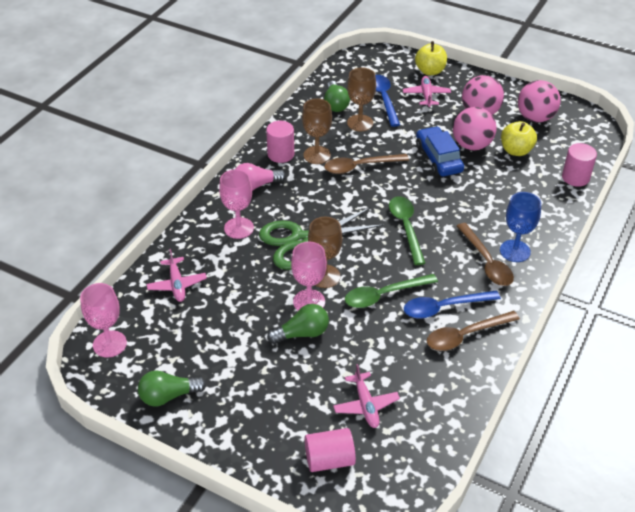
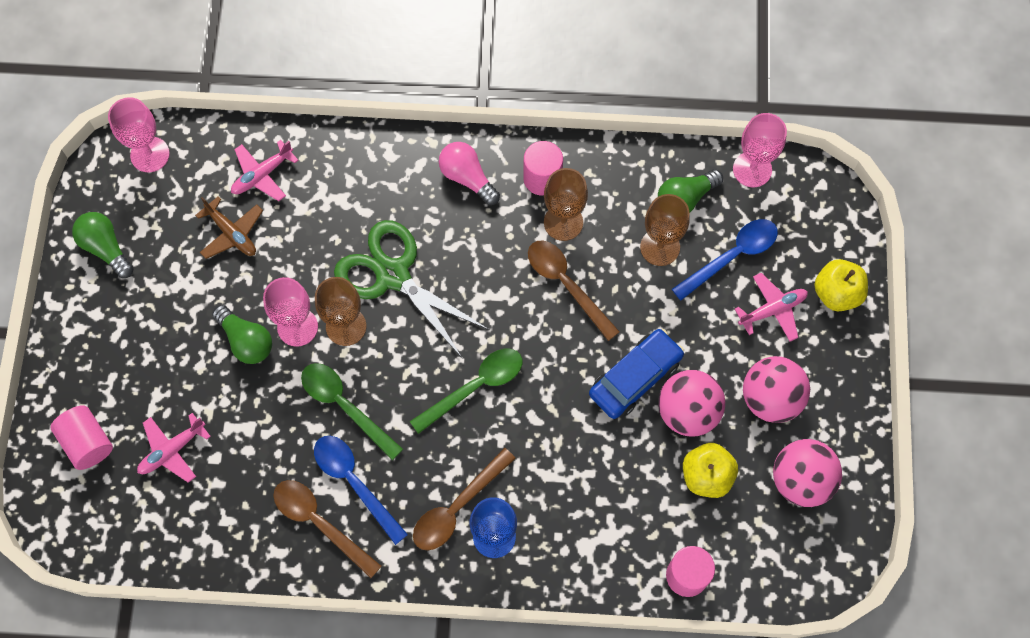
camera: 65 degrees right, 25 degrees up
pink goblet [219,169,254,239] -> pink goblet moved to [733,113,787,187]
none -> brown plane [195,197,263,259]

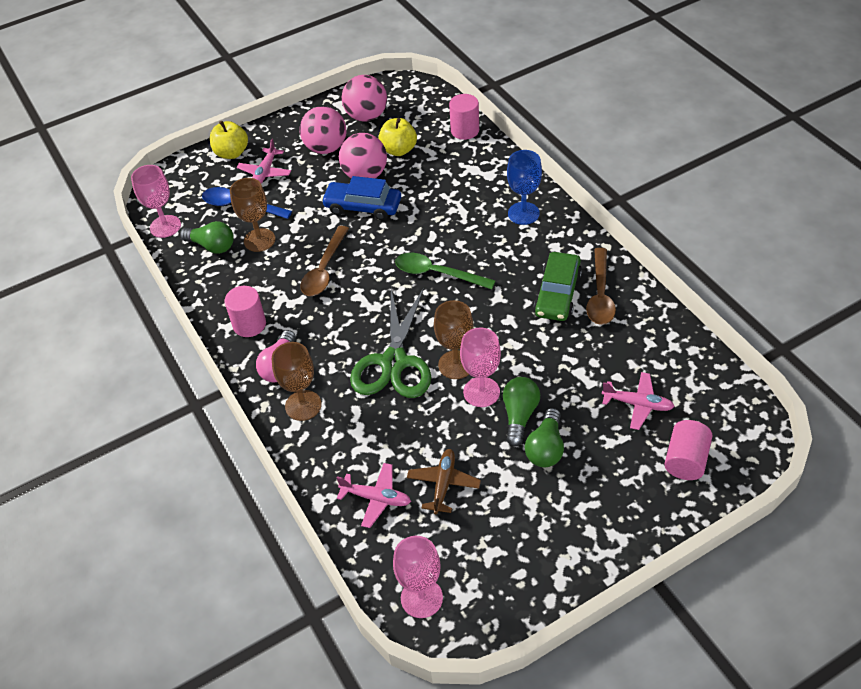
camera: 120 degrees left, 20 degrees down
green light bulb [72,212,134,278] -> green light bulb moved to [525,408,564,467]
green spoon [301,363,403,460] -> none
blue spoon [314,436,408,545] -> green car [534,252,582,321]
brown spoon [413,448,516,550] -> none
brown goblet [544,168,588,241] -> brown goblet moved to [272,342,322,421]
pink plane [735,273,808,342] -> pink plane turned 105 degrees counterclockwise [237,139,291,184]

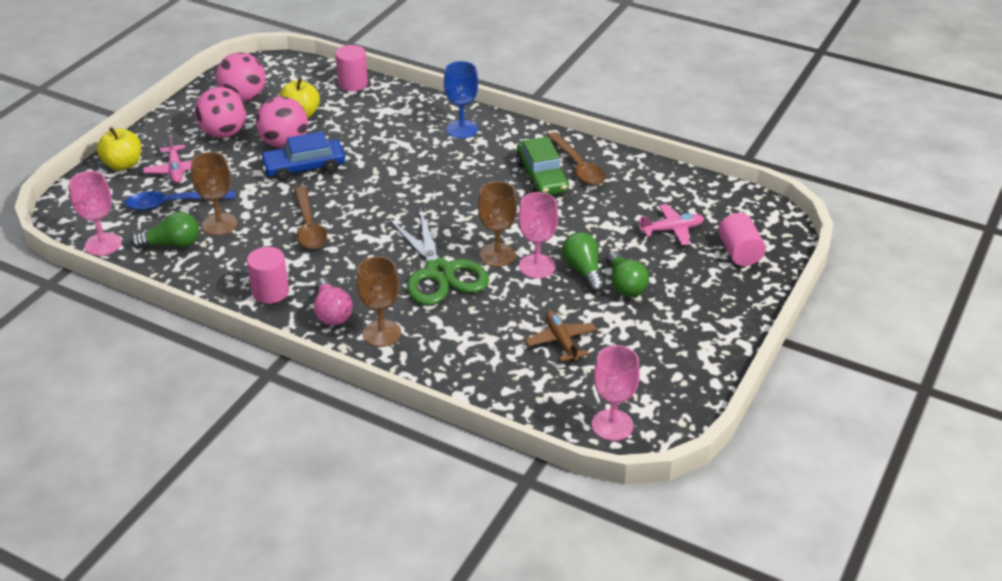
camera: 35 degrees left, 10 degrees down
pink plane [336,463,411,528] -> none
green spoon [395,253,495,289] -> none

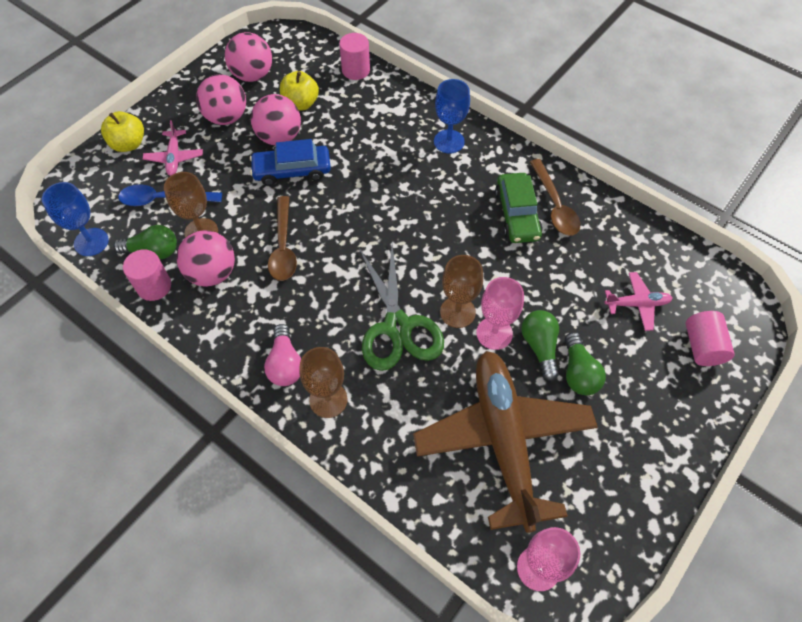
camera: 10 degrees right, 20 degrees up
pink goblet [69,171,122,256] -> blue goblet [42,182,109,256]
pink cylinder [247,247,289,304] -> pink cylinder moved to [123,249,171,301]
brown plane [525,311,597,362] -> brown plane [413,351,597,533], size x2.43
none -> pink ball [177,230,235,287]

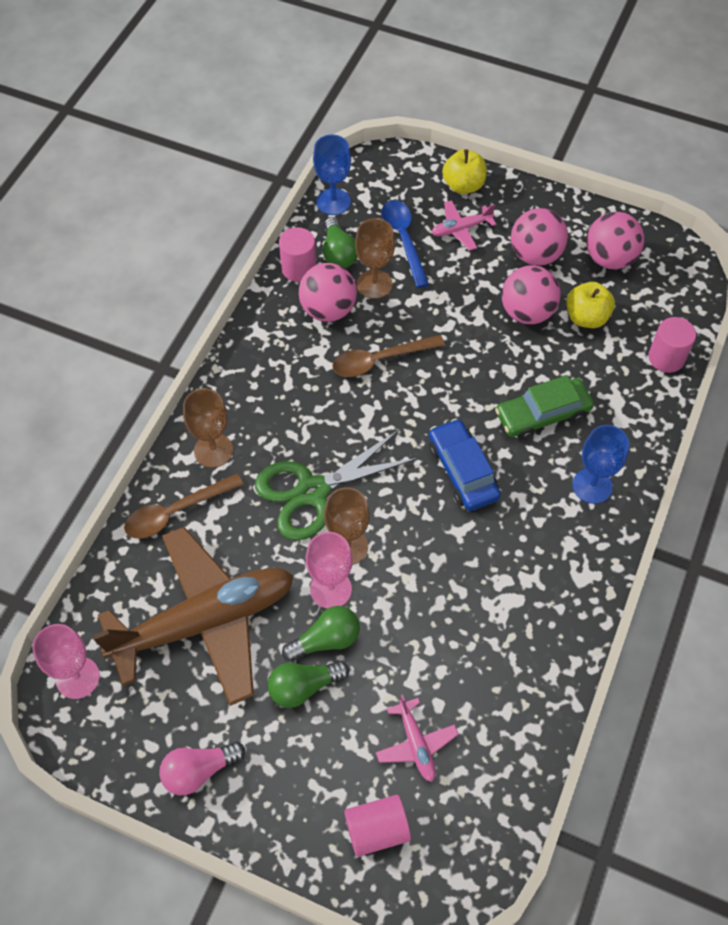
camera: 75 degrees right, 0 degrees up
blue car [250,139,331,186] -> blue car moved to [429,418,501,511]
pink light bulb [264,324,301,386] -> pink light bulb moved to [159,742,245,795]
green car [495,173,542,243] -> green car moved to [495,375,594,440]
brown spoon [530,159,580,236] -> brown spoon moved to [124,474,244,539]

